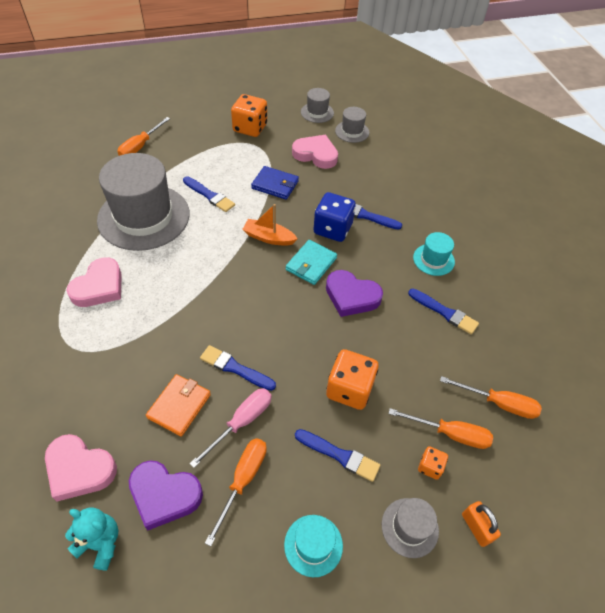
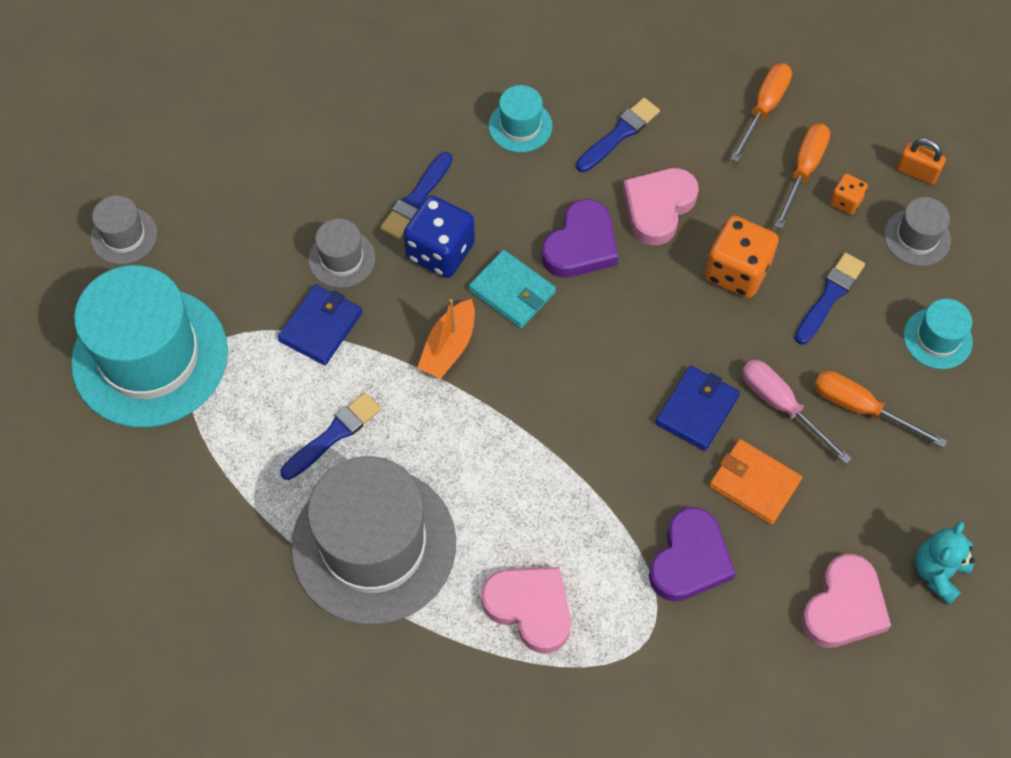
camera: 80 degrees left, 10 degrees up
orange screwdriver [117,117,170,156] -> none
purple heart [129,460,203,530] -> purple heart moved to [649,507,736,602]
blue brush [200,345,276,391] -> blue wallet [655,366,740,451]
orange dice [231,94,267,137] -> turquoise hat [71,265,228,428]
pink heart [292,135,338,169] -> pink heart moved to [622,168,699,245]
grey hat [335,107,370,143] -> grey hat moved to [308,219,375,288]
orange padlock [462,501,501,547] -> orange padlock turned 45 degrees clockwise [896,138,946,185]

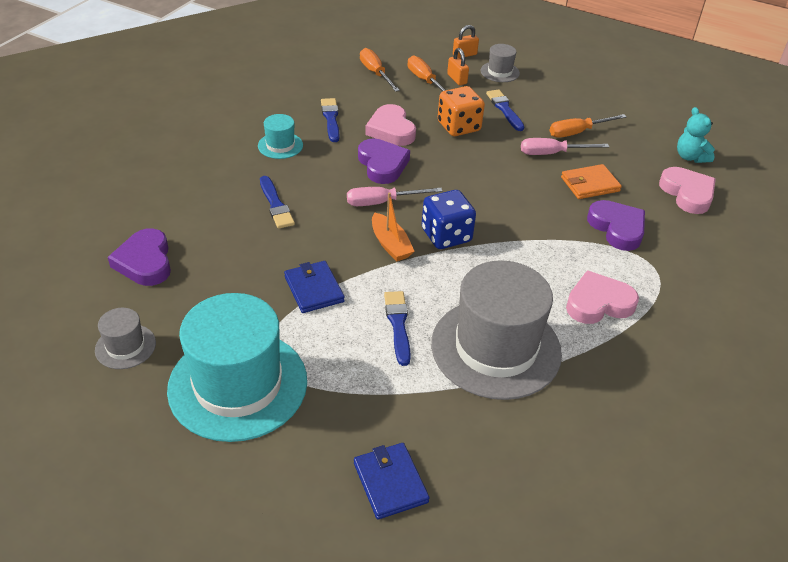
camera: 55 degrees left, 20 degrees down
grey hat [308,219,375,288] -> none
blue dice [403,195,475,278] -> blue dice moved to [422,190,476,249]
turquoise wallet [469,250,556,328] -> pink screwdriver [347,187,442,206]
blue wallet [655,366,740,451] -> blue wallet moved to [354,443,429,519]
orange dice [830,174,868,215] -> orange padlock [447,48,469,85]
turquoise hat [904,299,973,369] -> none
none -> purple heart [108,228,171,286]

